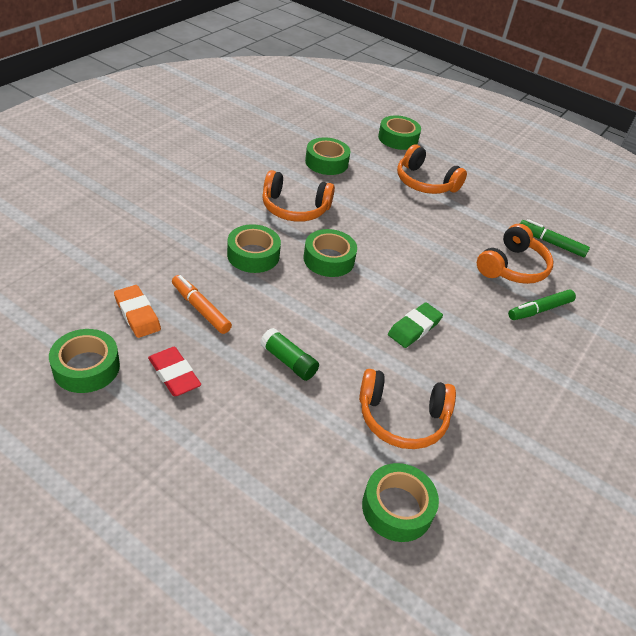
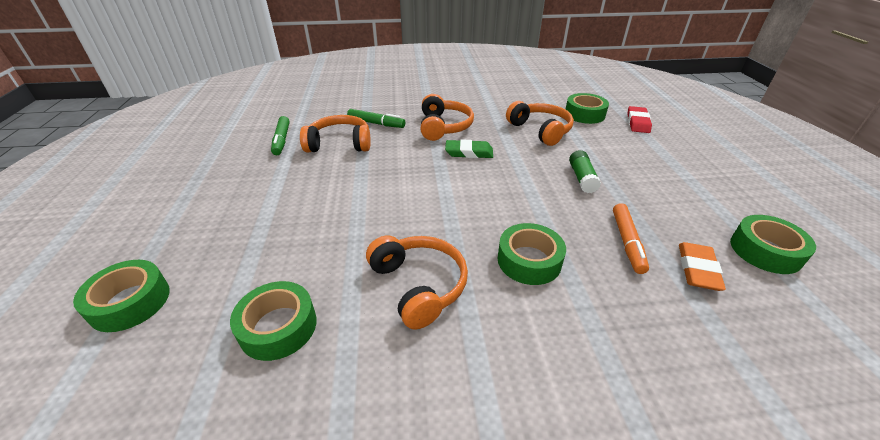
camera: 125 degrees left, 5 degrees down
red eraser [148,347,201,396] -> red eraser moved to [627,106,652,133]
green tape [304,229,357,277] -> none
orange headphones [397,144,467,194] -> orange headphones moved to [420,94,474,141]

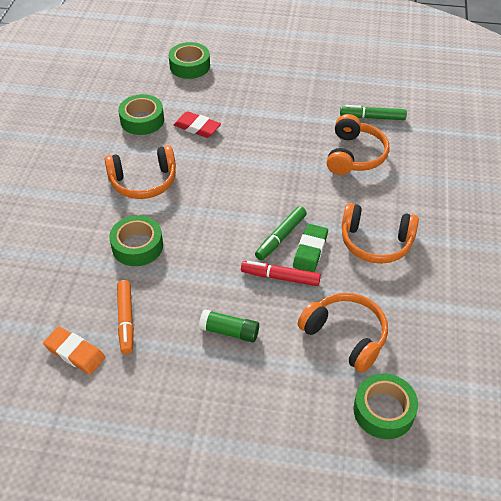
camera: 105 degrees right, 10 degrees up
green marker [347,109,405,128] -> green marker moved to [255,206,307,260]
orange headphones [506,101,574,146] -> orange headphones turned 120 degrees counterclockwise [298,292,388,373]
orange marker [613,203,649,274] -> orange marker turned 120 degrees counterclockwise [117,280,134,354]
red eraser [627,106,652,133] -> red eraser moved to [174,111,221,138]
green tape [730,215,816,274] -> none
none -> red marker [241,261,321,286]

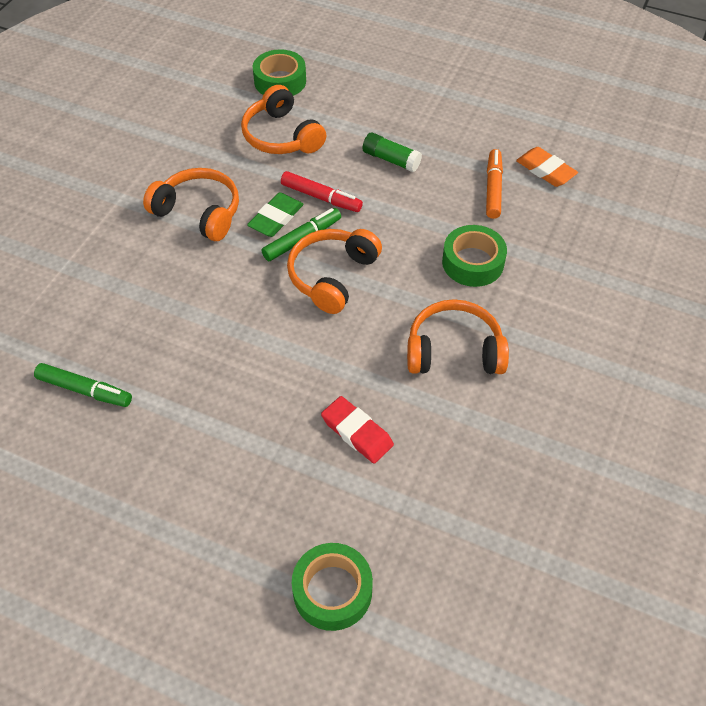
camera: 165 degrees left, 5 degrees up
green tape [118,94,164,135] -> none
orange headphones [327,114,389,175] -> orange headphones moved to [287,229,382,314]

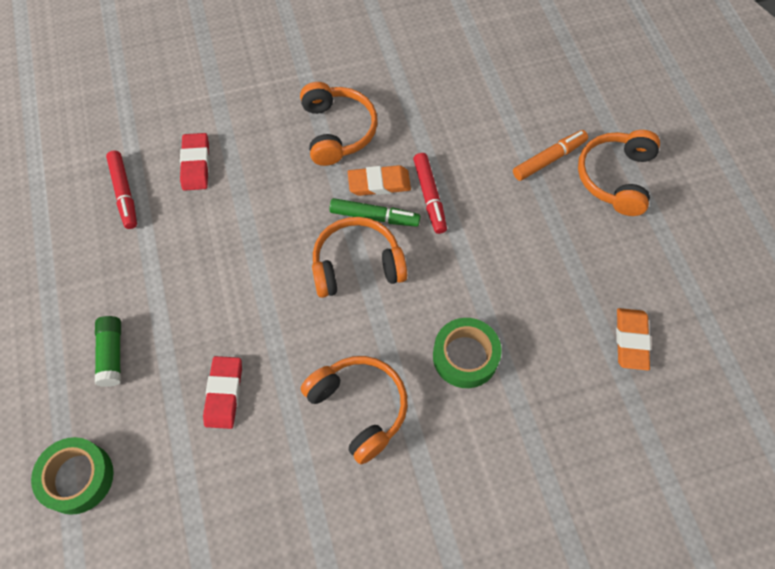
camera: 50 degrees right, 10 degrees up
green marker [34,363,132,407] -> red marker [106,151,137,229]
orange headphones [241,85,326,154] -> orange headphones moved to [578,130,660,216]
green eraser [247,192,304,237] -> orange eraser [348,165,411,196]
green tape [253,49,306,96] -> none
green glue stick [363,132,422,172] -> green glue stick moved to [95,316,121,387]
orange marker [486,149,503,219] -> orange marker moved to [513,130,588,181]
none -> red eraser [180,133,209,191]

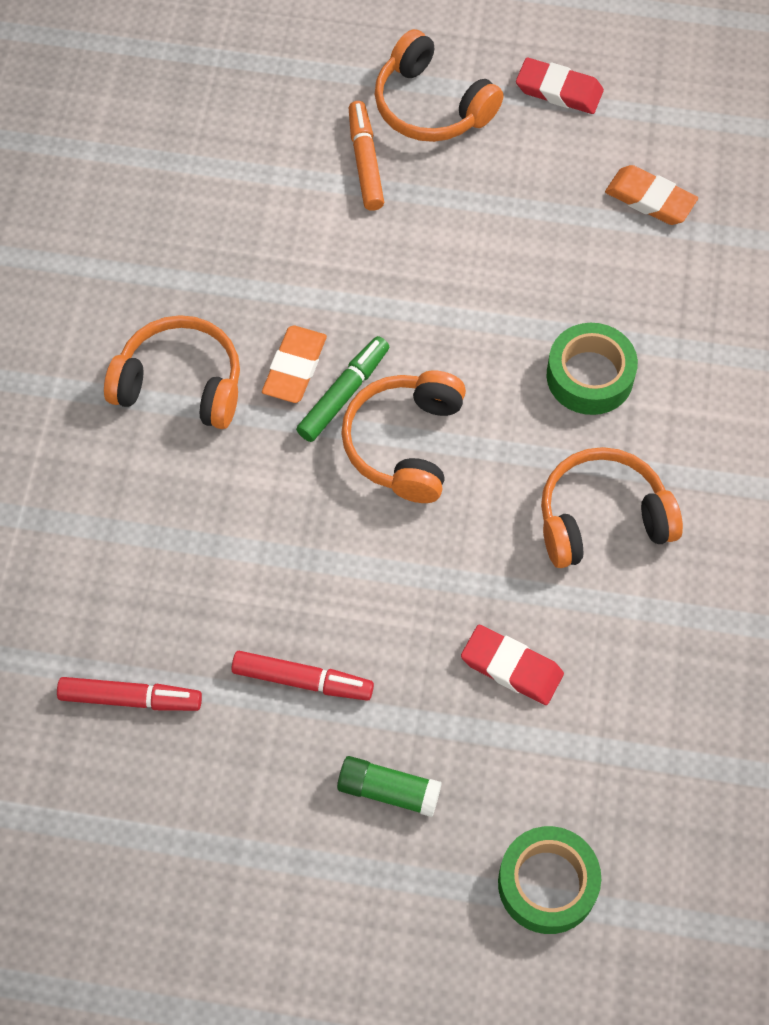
camera: 65 degrees left, 0 degrees up
red eraser [180,133,209,191] -> red eraser moved to [516,58,604,114]
red marker [413,153,447,234] -> red marker moved to [231,651,374,701]

